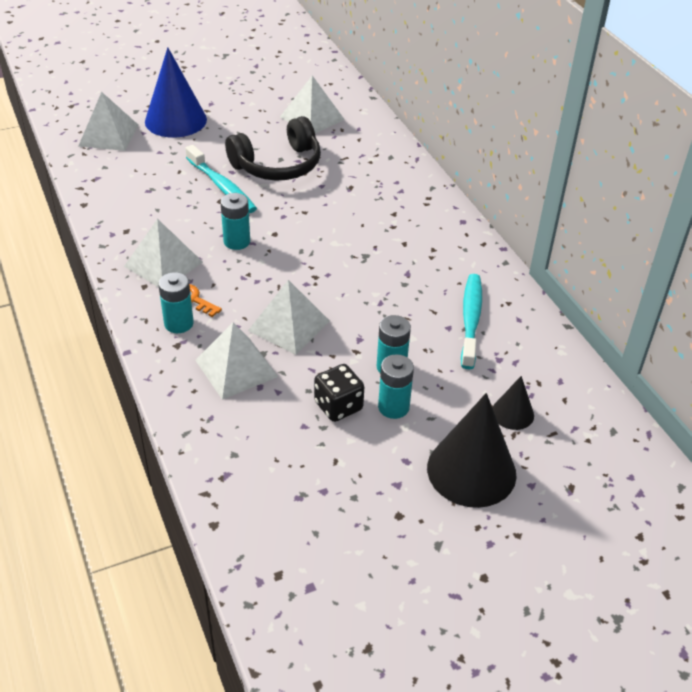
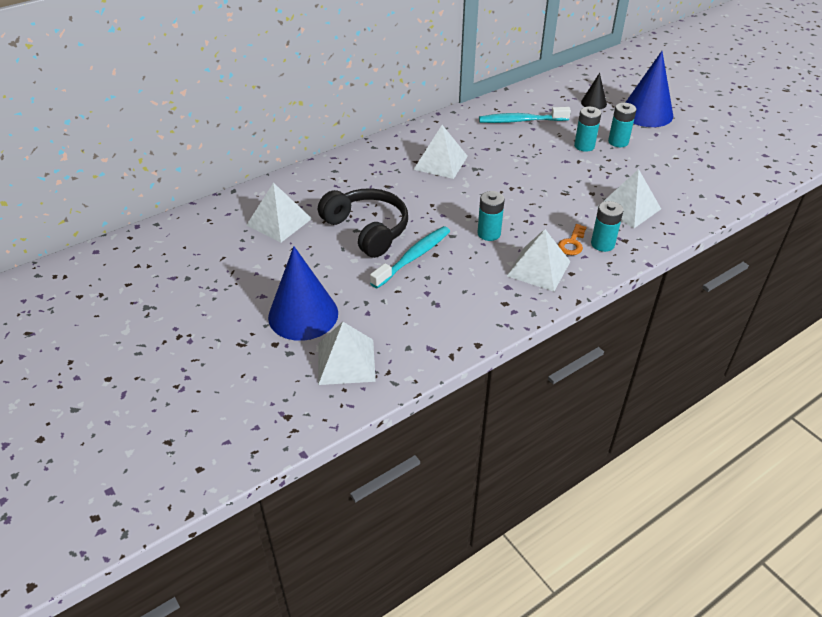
camera: 100 degrees left, 0 degrees up
white pyramid [248,280,330,355] -> white pyramid moved to [413,125,468,179]
black dice [314,364,364,422] -> none
black cone [427,393,516,508] -> blue cone [625,51,673,127]

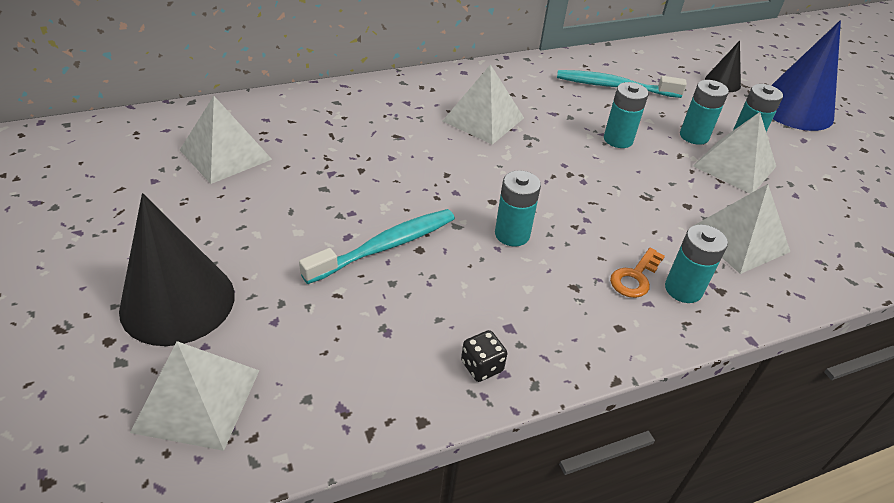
camera: 10 degrees right, 0 degrees up
blue cone [268,246,338,341] -> black cone [119,193,235,346]
black headphones [318,188,408,258] -> none
white pyramid [507,229,571,292] -> white pyramid moved to [693,112,776,194]
none -> black dice [461,330,507,382]
none -> turquoise battery [604,82,649,148]

